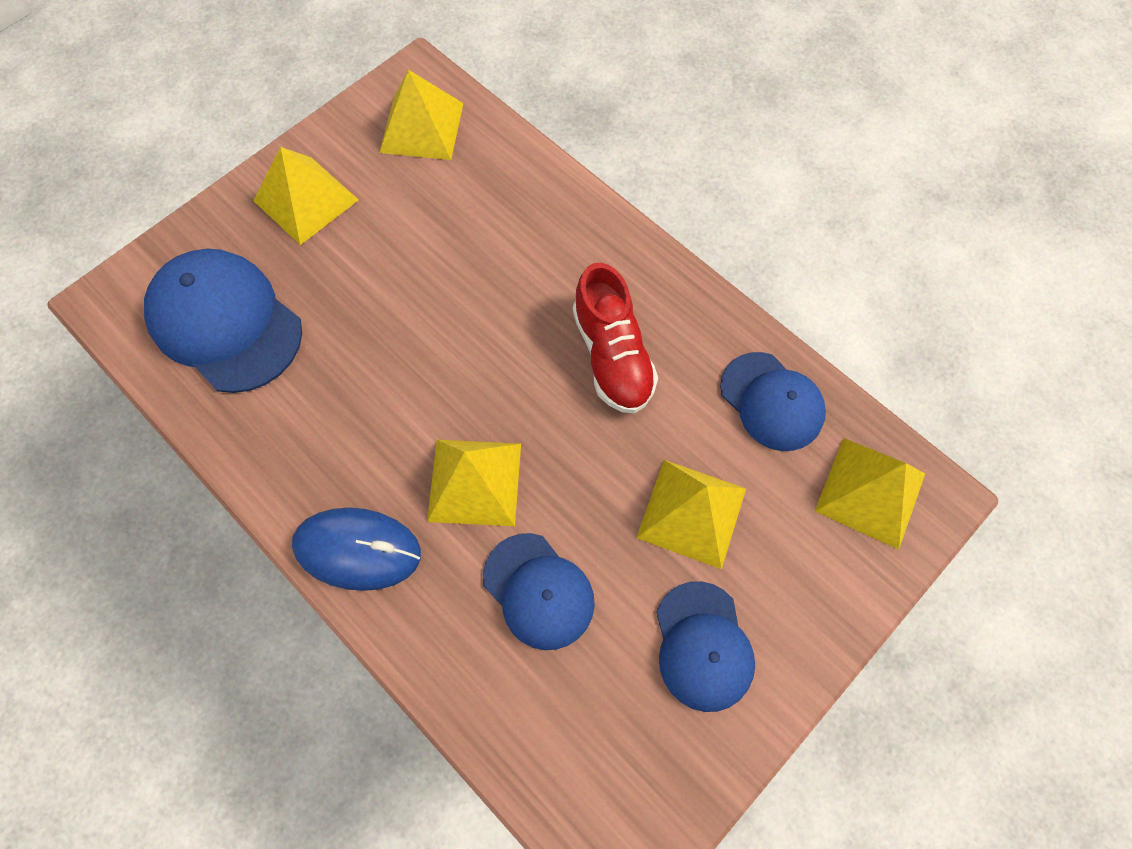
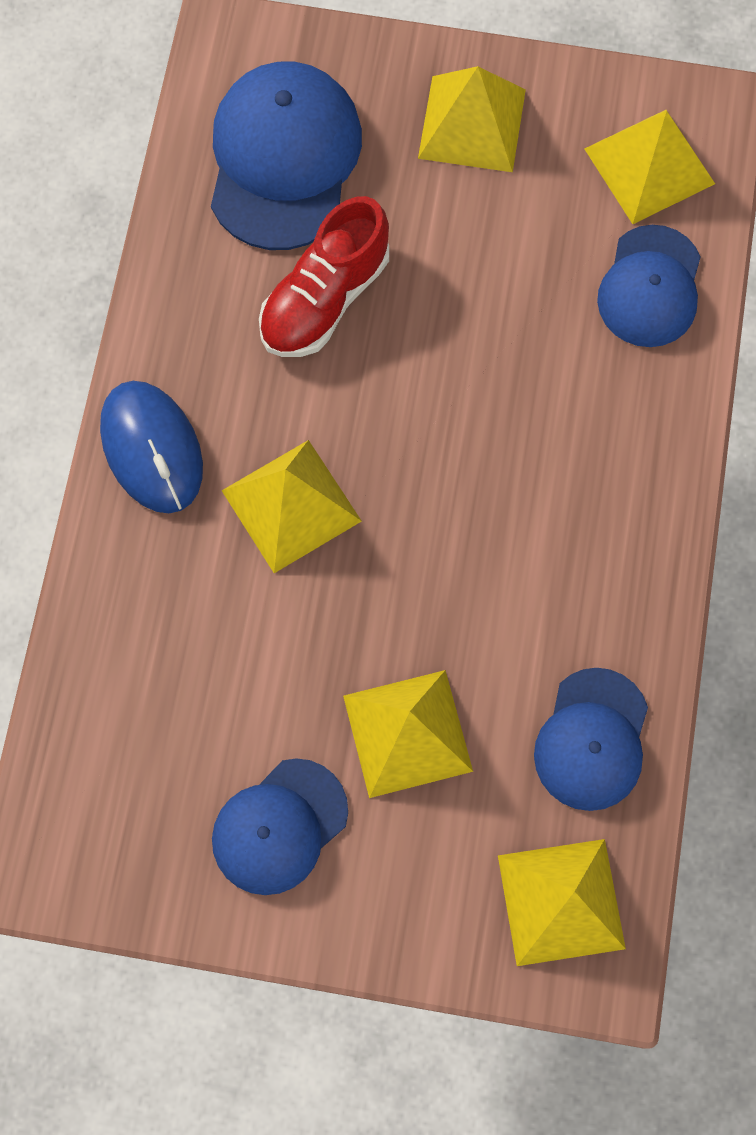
camera: 55 degrees right, 5 degrees up
blue cap [483,533,595,650] -> blue cap moved to [597,225,701,347]
red shoe [573,263,658,414] -> red shoe moved to [259,196,389,357]

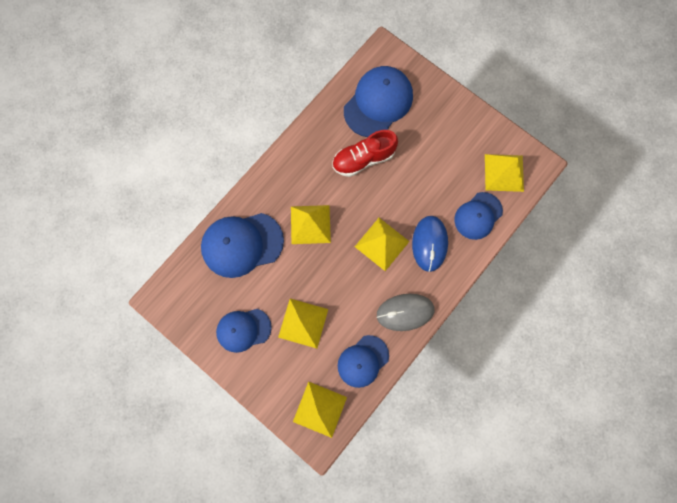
camera: 30 degrees right, 5 degrees up
blue mouse [100,381,203,513] -> blue mouse moved to [412,216,448,272]
yellow pyramid [418,66,526,172] -> yellow pyramid moved to [355,218,410,271]
none -> blue cap [201,213,284,278]
none -> grey mouse [377,294,434,331]

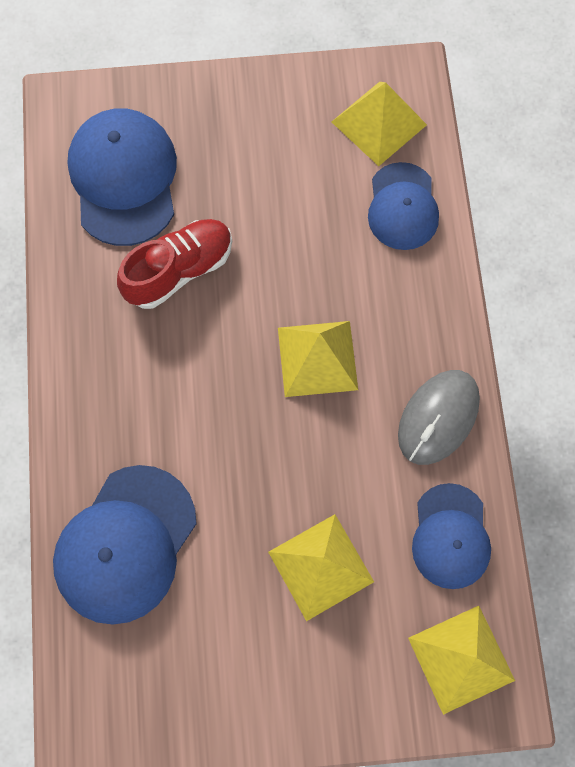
camera: 45 degrees left, 5 degrees down
blue cap [216,309,272,353] -> none
yellow pyramid [291,205,331,244] -> none
red shoe [332,130,398,177] -> red shoe turned 150 degrees counterclockwise [117,219,232,309]
blue mouse [412,216,448,272] -> none

